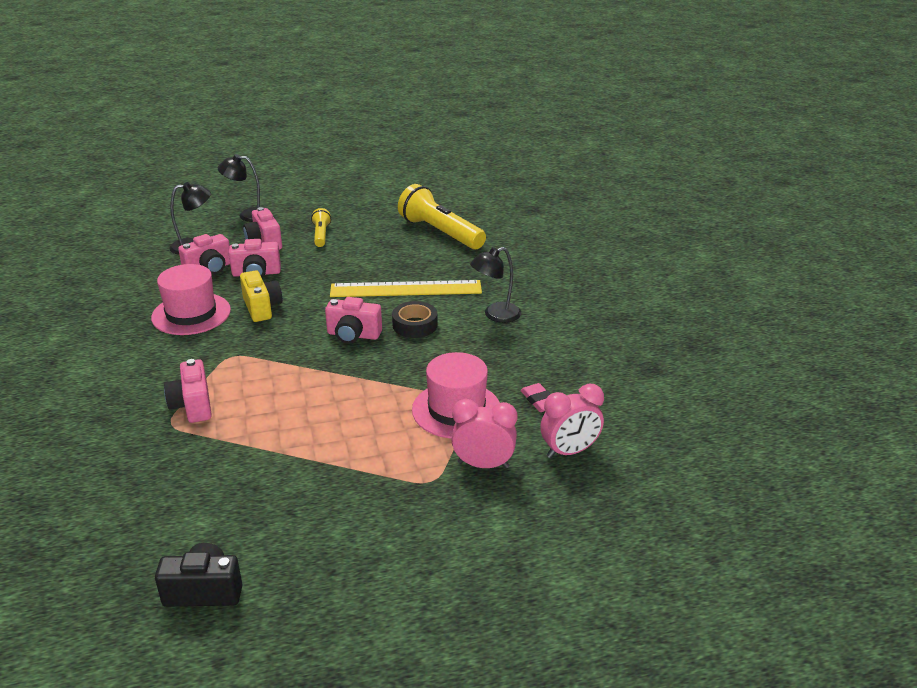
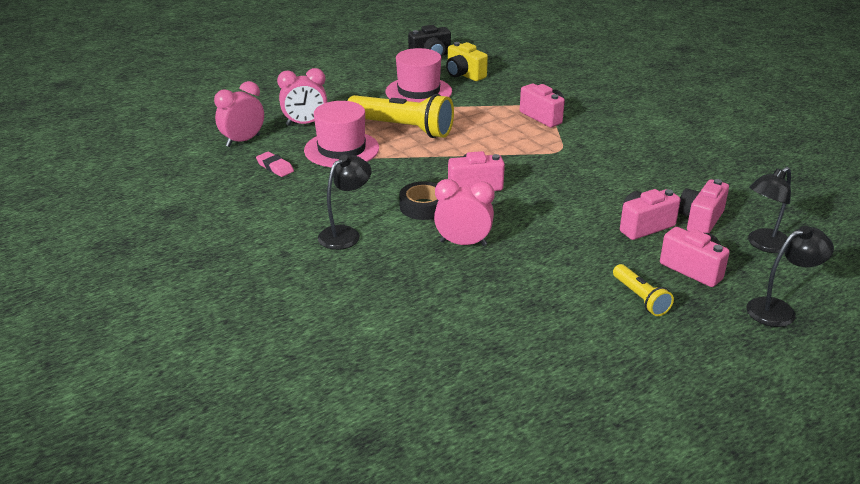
camera: 160 degrees right, 0 degrees up
pink hat [151,264,231,335] -> pink hat moved to [386,48,452,102]
yellow camera [240,270,283,322] -> yellow camera moved to [446,42,488,81]
yellow ruler [330,280,482,297] -> pink clock [434,179,495,246]
yellow flashlight [398,184,486,249] -> yellow flashlight moved to [347,94,454,138]

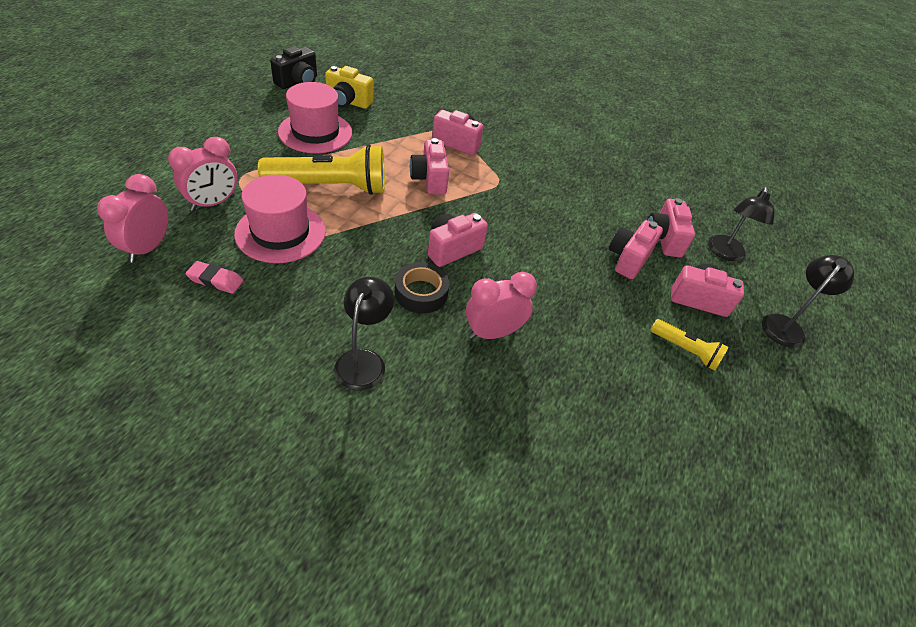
camera: 35 degrees left, 15 degrees up
none -> pink camera [410,138,449,195]

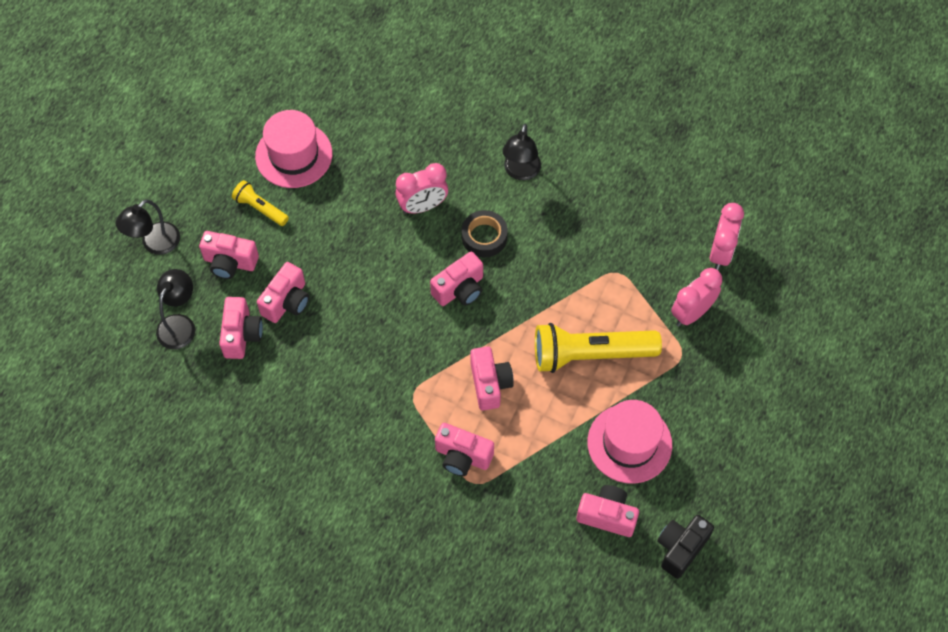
camera: 175 degrees left, 15 degrees up
pink eraser [185,261,243,294] -> none
pink hat [234,175,326,263] -> pink hat moved to [255,110,332,188]
yellow camera [325,66,373,109] -> pink camera [576,485,639,537]

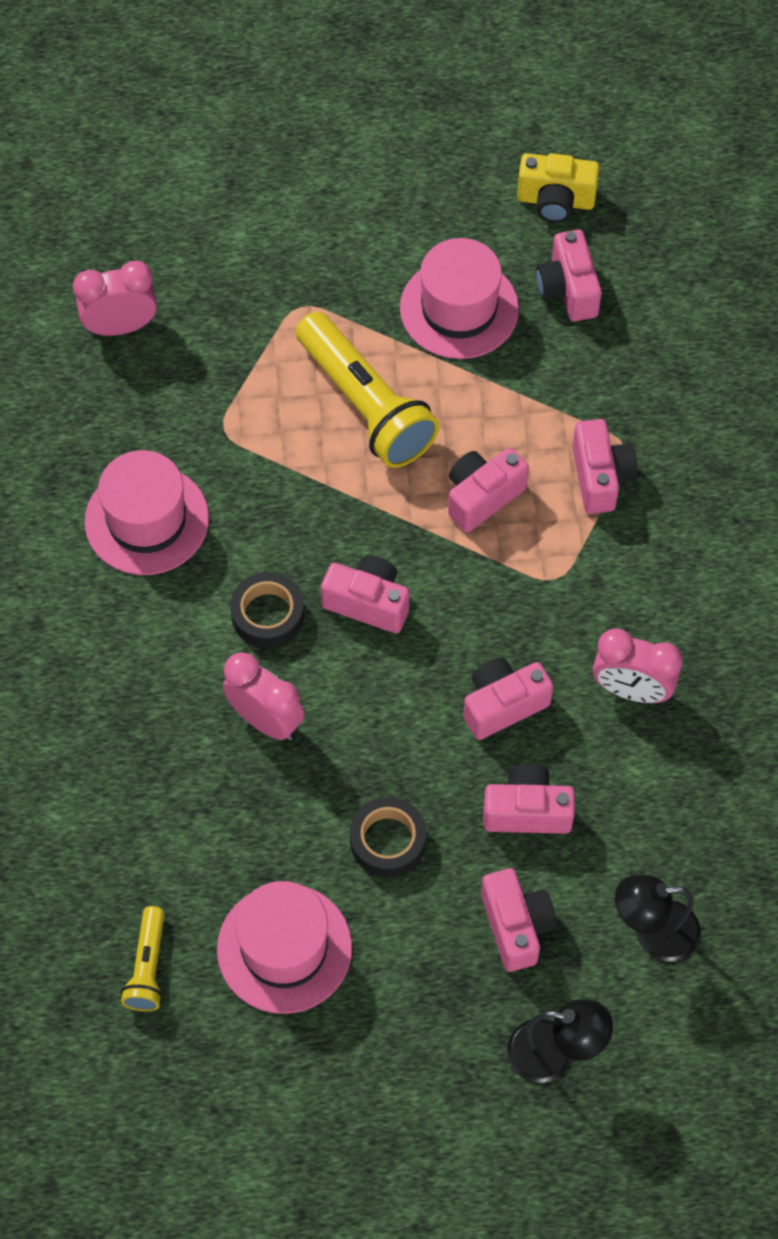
camera: 120 degrees left, 0 degrees up
pink camera [219,297,263,359] -> pink camera moved to [463,658,553,740]
yellow flashlight [232,180,289,226] -> yellow flashlight moved to [121,906,165,1011]
black lamp [502,124,541,180] -> none
black camera [657,515,714,579] -> yellow camera [517,153,599,222]
pink clock [671,268,722,327] -> pink clock moved to [593,628,683,703]
none -> pink hat [84,450,209,575]
none -> black tape [350,797,426,877]

